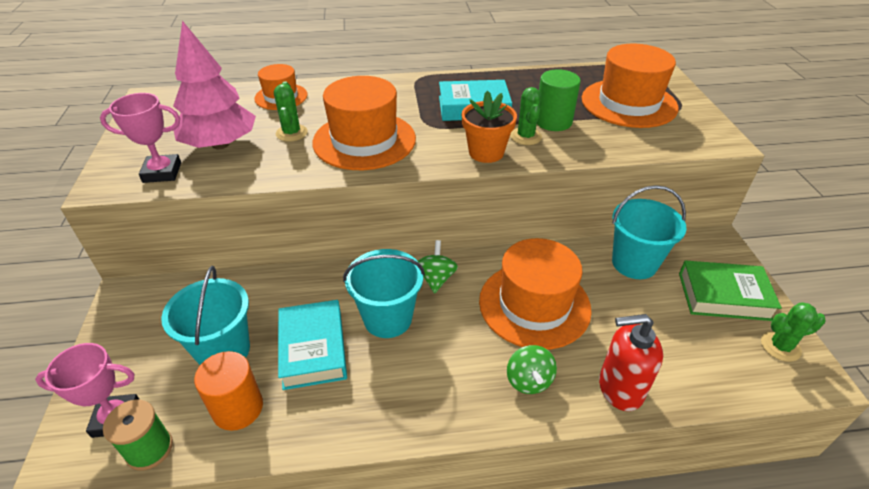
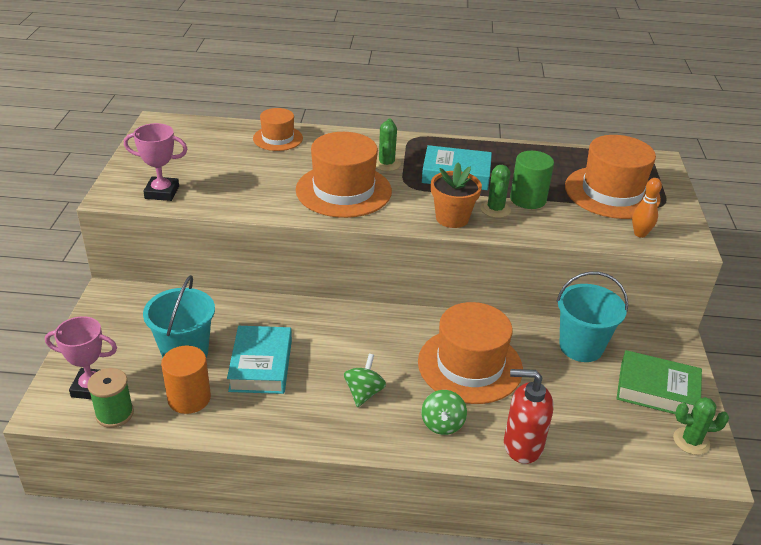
camera: 10 degrees right, 5 degrees down
pink tree [173,21,256,149] -> none
green cactus [274,82,308,142] -> green cactus moved to [376,119,401,171]
turquoise bucket [343,249,425,338] -> none
green spinning top [418,240,458,293] -> green spinning top moved to [344,354,386,407]
none -> orange bowling pin [632,178,662,238]

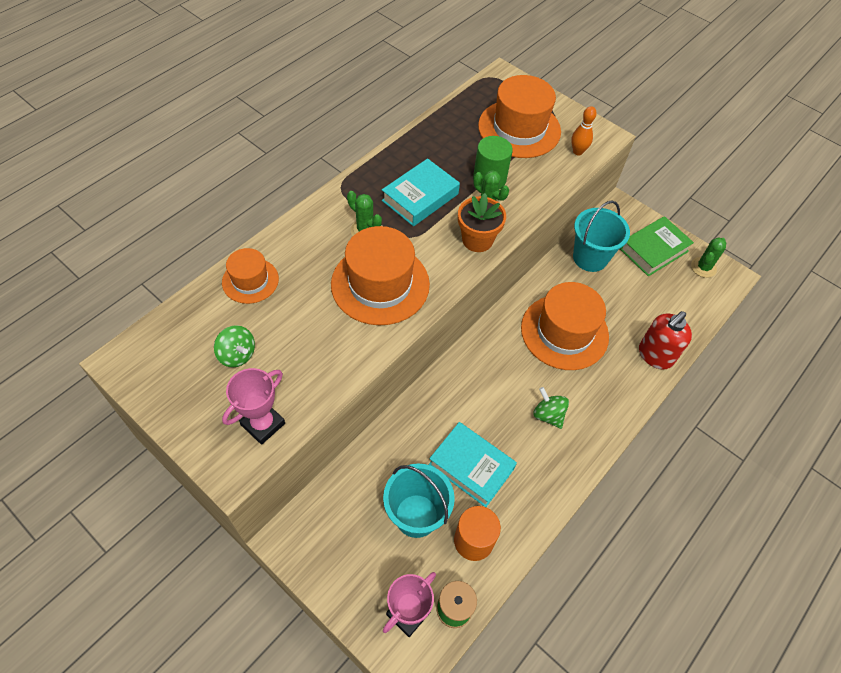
camera: 55 degrees left, 20 degrees up
green spinning top [421,390,467,435] -> green spinning top moved to [214,325,255,368]

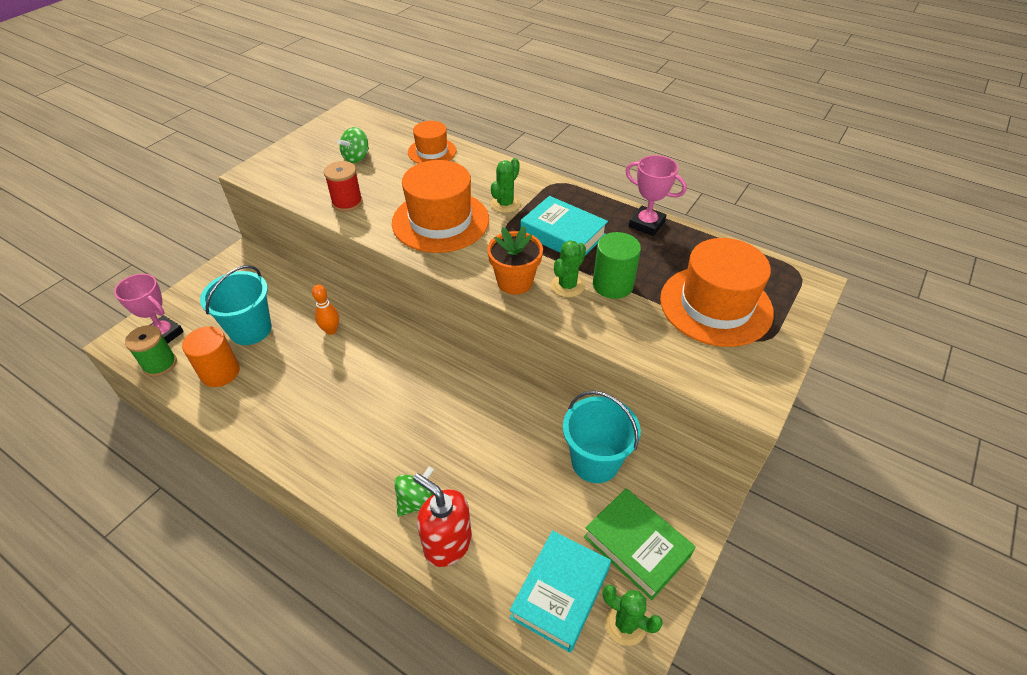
camera: 85 degrees right, 10 degrees down
pink trophy [222,368,285,445] -> pink trophy moved to [625,155,687,236]
turquoise book [429,422,517,507] -> turquoise book moved to [510,530,611,653]
orange hat [521,282,609,370] -> none
green spinning top [533,387,569,429] -> green spinning top moved to [394,466,434,516]
orange bowling pin [571,106,597,155] -> orange bowling pin moved to [312,285,339,335]
none -> red spool [324,161,363,212]

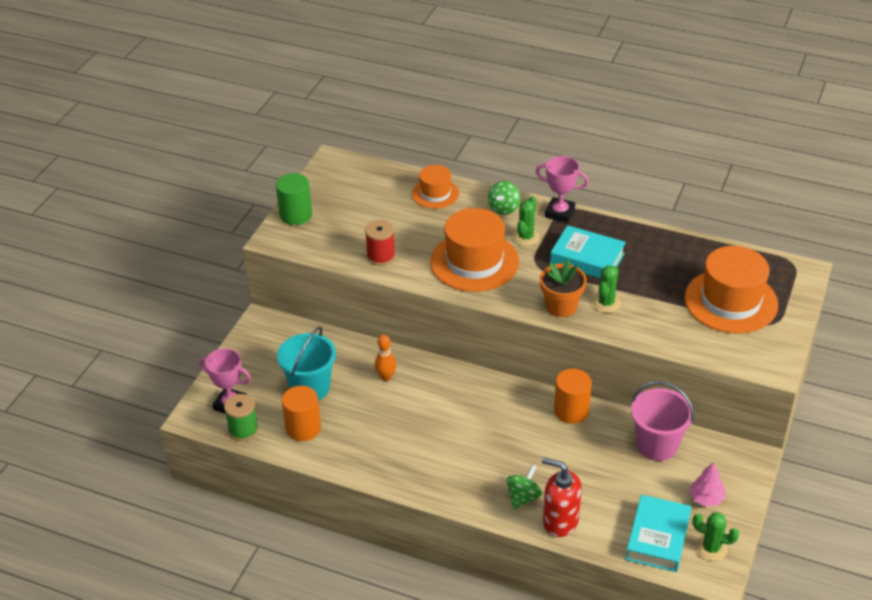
camera: 10 degrees left, 5 degrees down
green spinning top [337,127,369,163] -> green spinning top moved to [488,181,520,215]
turquoise bucket [563,391,641,483] -> pink bucket [631,381,694,461]
green book [584,489,696,600] -> pink tree [689,462,725,506]
green cylinder [593,232,641,299] -> green cylinder moved to [276,173,312,225]
pink trophy [625,155,687,236] -> pink trophy moved to [536,156,589,223]
none -> orange cylinder [554,369,592,424]

